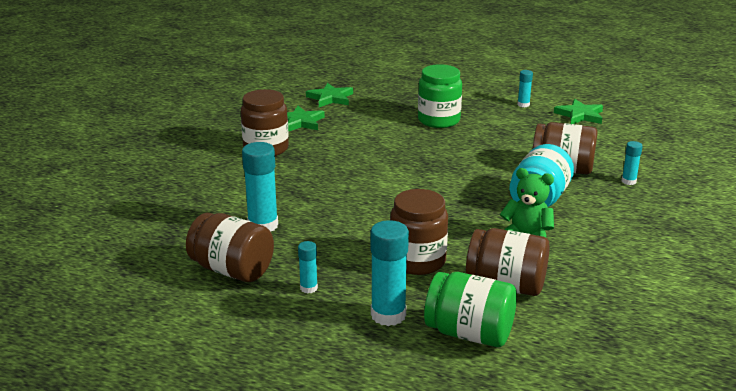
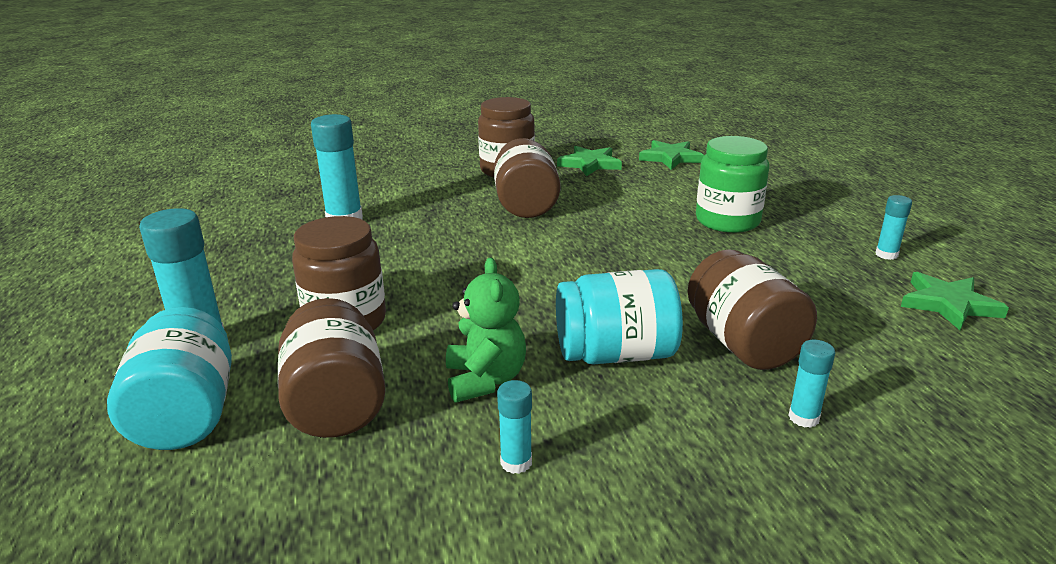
camera: 55 degrees right, 0 degrees up
brown jar [186,213,274,282] -> brown jar moved to [494,138,561,218]
turquoise glue stick [298,241,318,293] -> turquoise glue stick moved to [497,380,532,474]
green jar [424,272,517,347] -> turquoise jar [107,307,232,450]

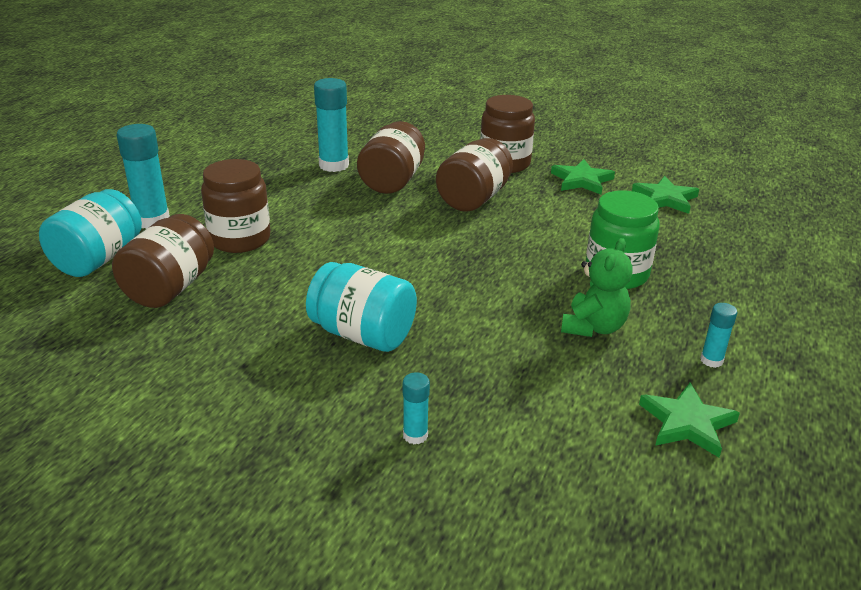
camera: 35 degrees right, 5 degrees up
green teddy bear [446,258,526,403] -> green teddy bear moved to [561,238,633,337]
turquoise glue stick [497,380,532,474] -> none
brown jar [688,249,817,370] -> brown jar moved to [357,121,425,194]

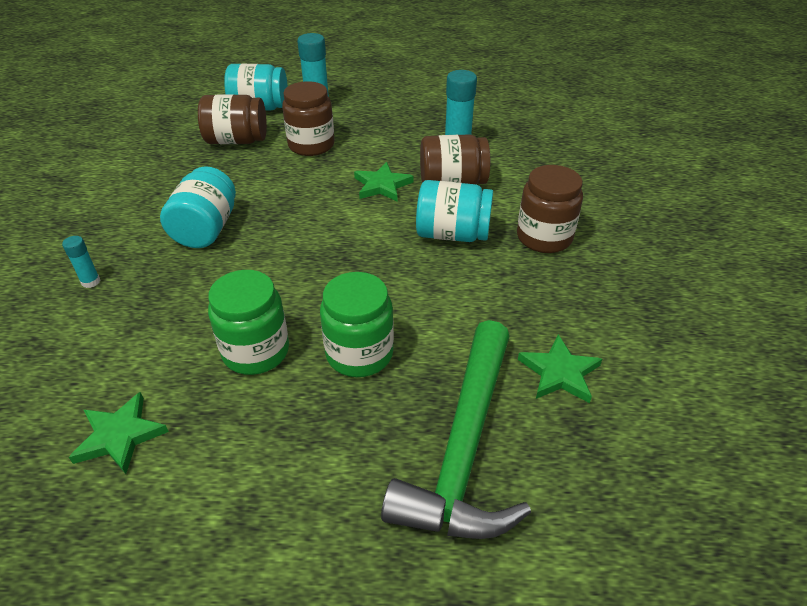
camera: 70 degrees right, 10 degrees up
brown jar [436,138,513,212] -> turquoise jar [416,180,493,242]
green star [551,159,615,195] -> green star moved to [354,162,414,201]
green teddy bear [561,238,633,337] -> green jar [208,270,289,375]
turquoise glue stick [700,303,737,368] -> none
none -> green hammer [381,320,531,539]

